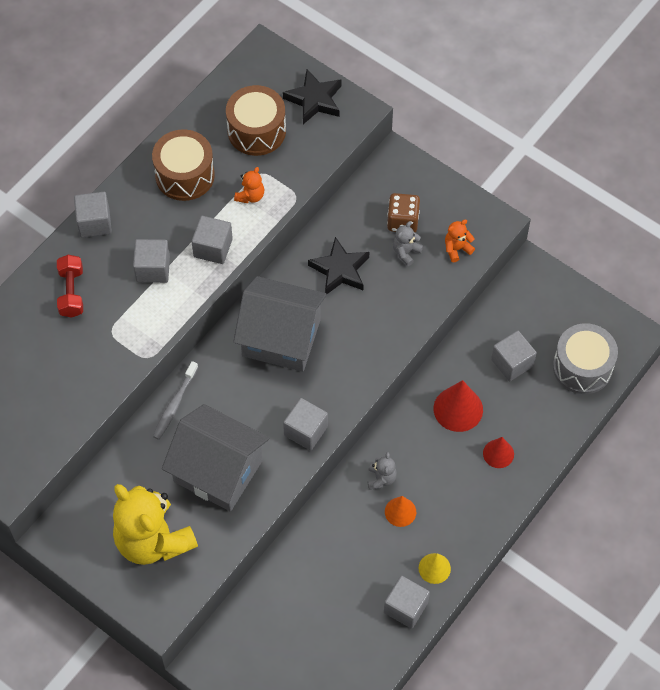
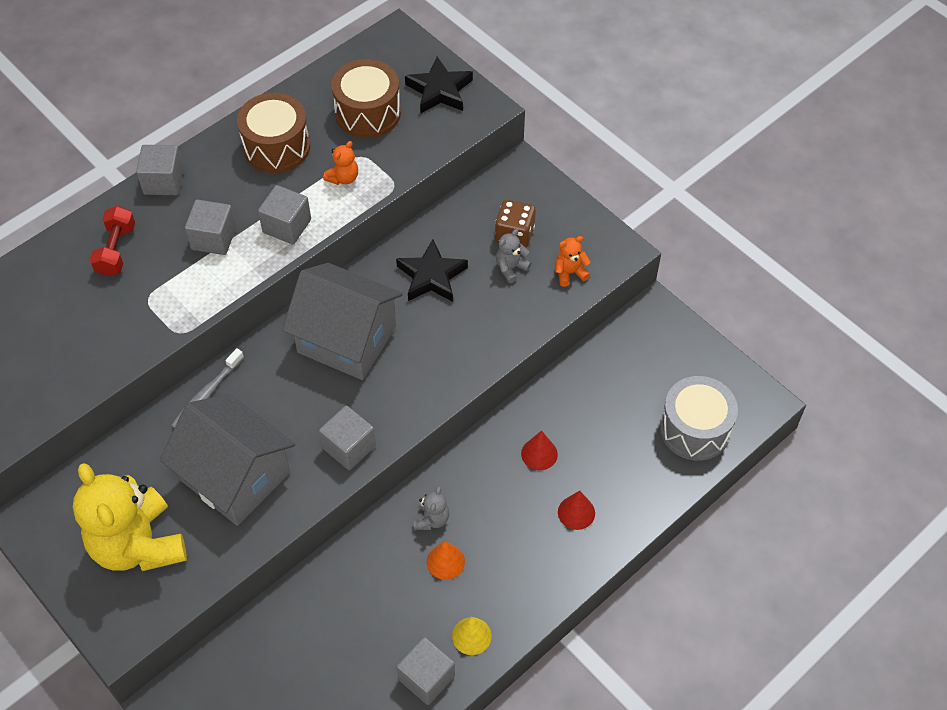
camera: 10 degrees right, 5 degrees down
red cone [434,380,483,432] -> red cone [521,430,558,470], size x0.62
grey cube [491,331,537,381] -> none

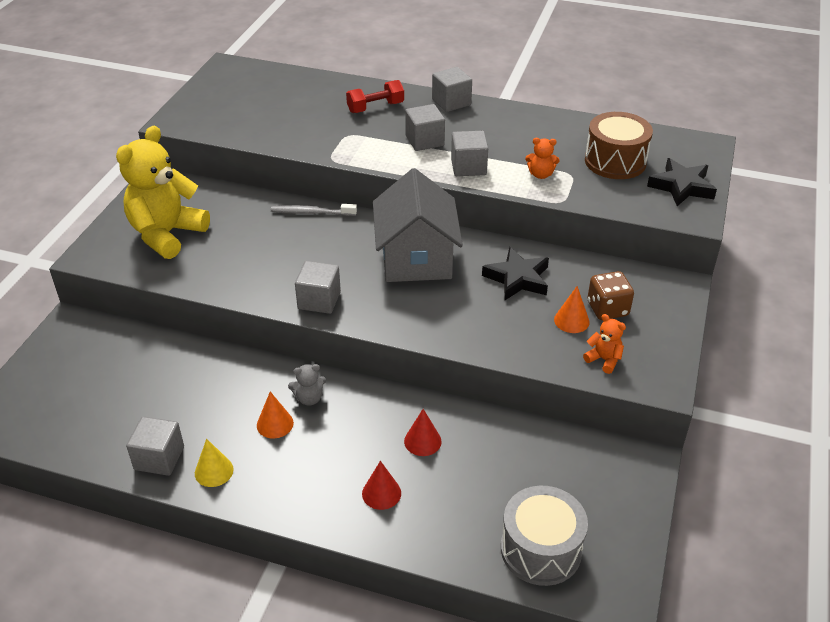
camera: 60 degrees right, 15 degrees down
grey house [160,394,295,526] -> none
brown drum [237,93,310,173] -> none
grey teddy bear [496,229,532,283] -> orange cone [554,286,590,333]

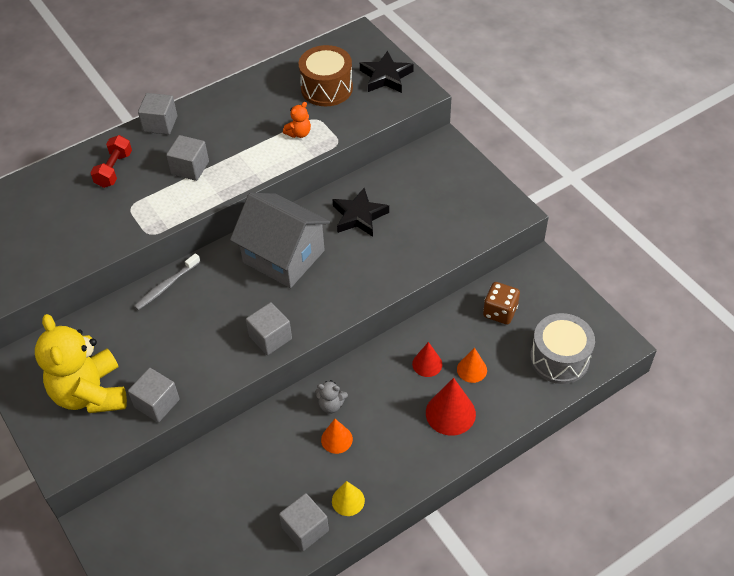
camera: 50 degrees left, 10 degrees up
grey teddy bear [288,364,326,406] -> grey teddy bear turned 75 degrees clockwise [315,380,348,413]
red cone [362,461,401,510] -> red cone [426,378,476,436], size x1.61
grey cube [451,131,488,176] -> grey cube moved to [128,368,180,422]
orange cone [554,286,590,333] -> orange cone moved to [457,347,487,383]
orange teddy bear [583,314,626,374] -> none
brown dice [587,271,634,320] -> brown dice moved to [483,282,520,325]

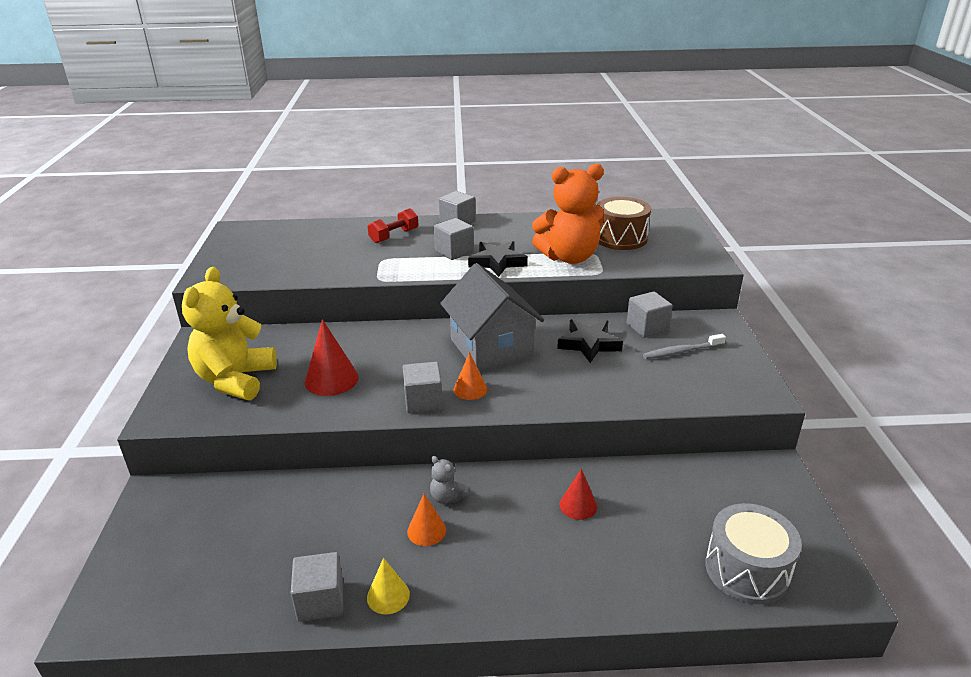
camera: 30 degrees right, 20 degrees down
grey cube [128,368,180,422] -> grey cube moved to [627,291,673,338]
grey toothbrush [134,253,201,310] -> grey toothbrush moved to [643,334,726,359]
orange teddy bear [283,102,311,138] -> orange teddy bear [532,164,604,264], size x2.44
black star [360,51,414,93] -> black star moved to [468,241,528,277]
red cone [426,378,476,436] -> red cone moved to [304,319,359,396]
orange cone [457,347,487,383] -> orange cone moved to [453,352,487,400]
brown dice [483,282,520,325] -> none

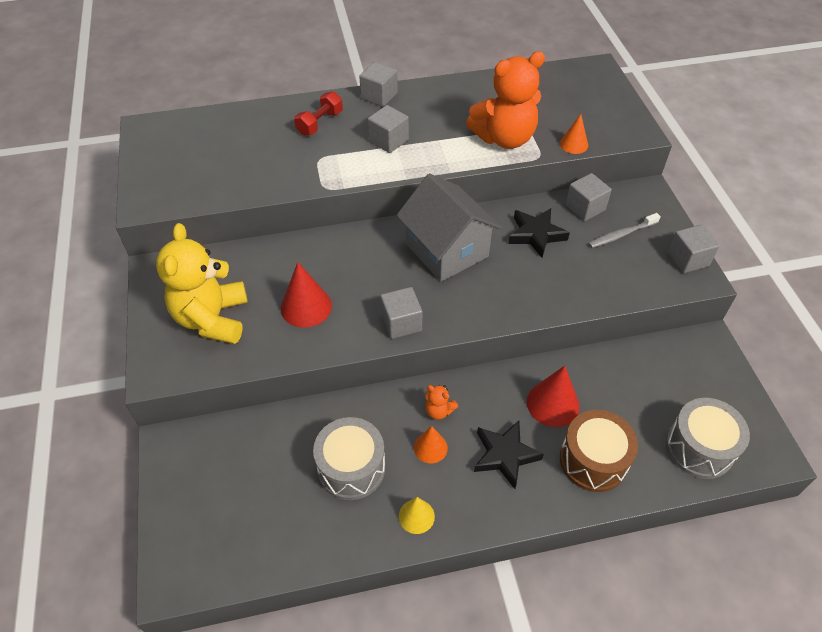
camera: 10 degrees left, 20 degrees up
grey cube [291,552,343,622] -> grey cube moved to [668,224,720,273]
grey teddy bear [430,456,469,504] -> orange teddy bear [425,385,458,420]
orange cone [453,352,487,400] -> orange cone moved to [560,114,588,154]
black star [468,241,528,277] -> black star moved to [474,421,544,489]
red cone [559,469,597,520] -> red cone [527,366,580,427], size x1.61
brown drum [597,197,651,250] -> brown drum moved to [560,410,638,492]
none -> grey drum [313,417,385,500]

